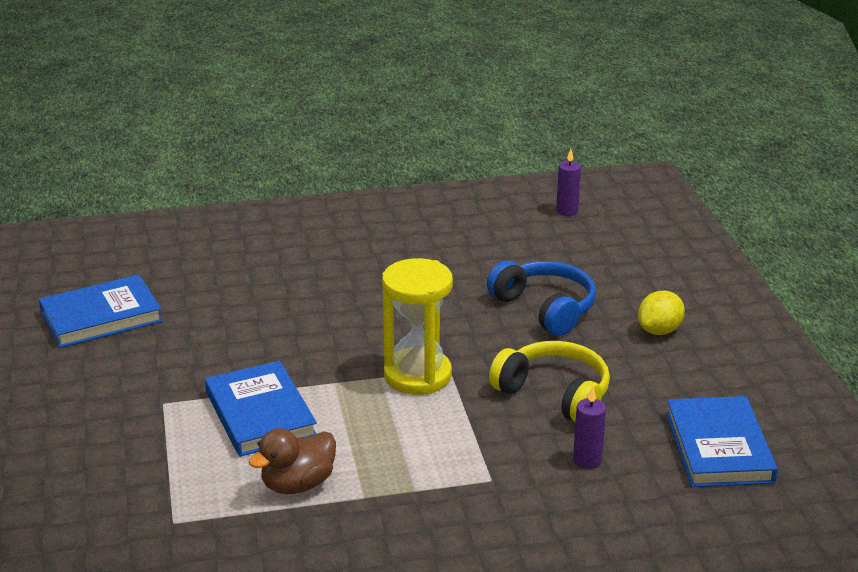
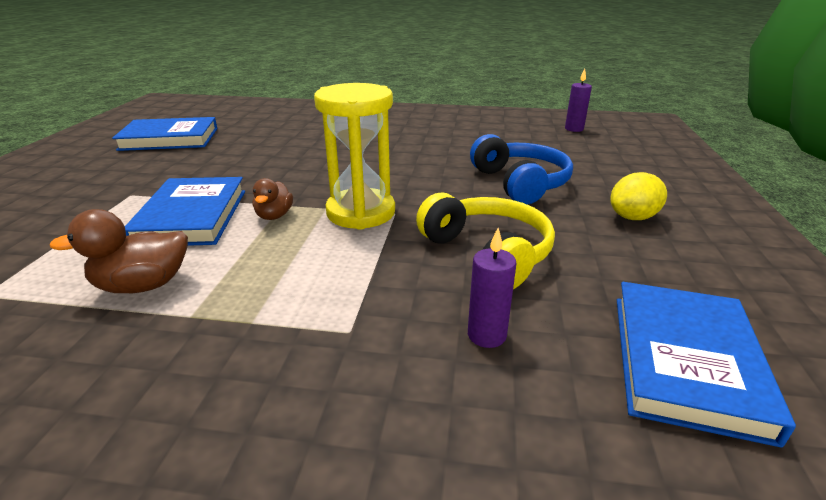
camera: 20 degrees right, 0 degrees up
none -> brown duck [253,178,293,220]

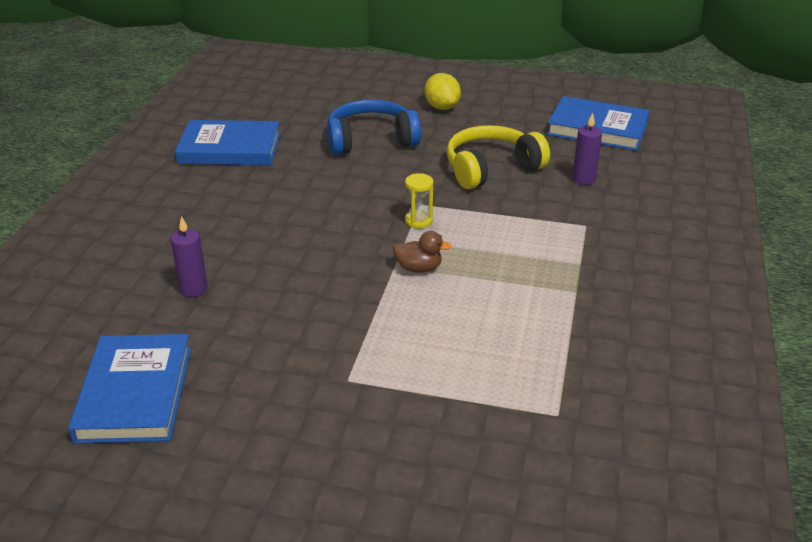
camera: 85 degrees left, 5 degrees up
brown duck [49,209,188,293] -> none
blue book [125,177,245,246] -> blue book moved to [175,120,280,165]
yellow hourglass [314,83,395,230] -> yellow hourglass [405,173,433,229], size x0.43
purple candle [565,69,592,132] -> purple candle moved to [171,216,208,297]

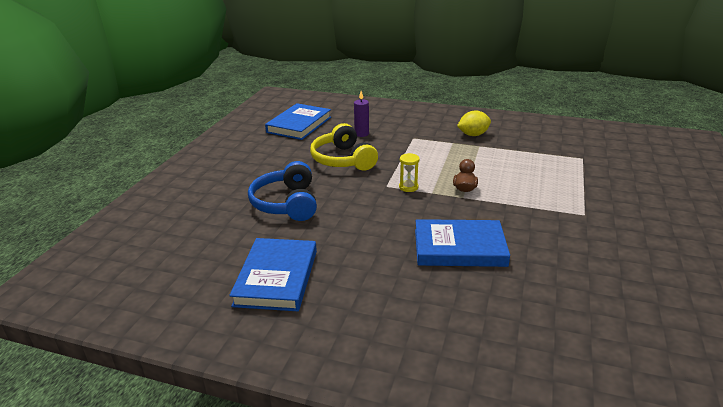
camera: 85 degrees left, 5 degrees down
blue book [68,334,191,444] -> blue book moved to [415,219,510,267]
purple candle [171,216,208,297] -> none
yellow lemon [424,73,461,110] -> yellow lemon moved to [457,110,491,136]

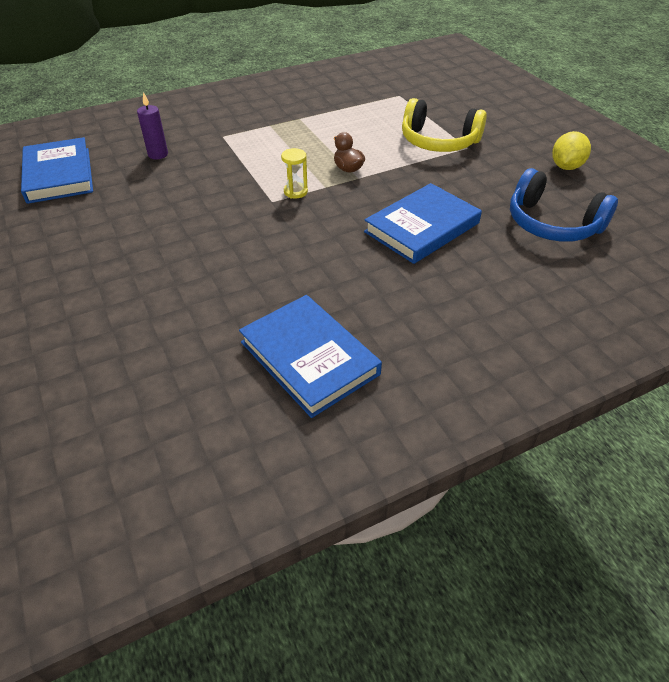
camera: 45 degrees left, 15 degrees up
blue headphones [248,161,317,221] -> blue headphones moved to [510,168,618,242]
yellow headphones [310,123,378,171] -> yellow headphones moved to [402,98,487,152]
yellow lemon [457,110,491,136] -> yellow lemon moved to [552,131,591,170]

